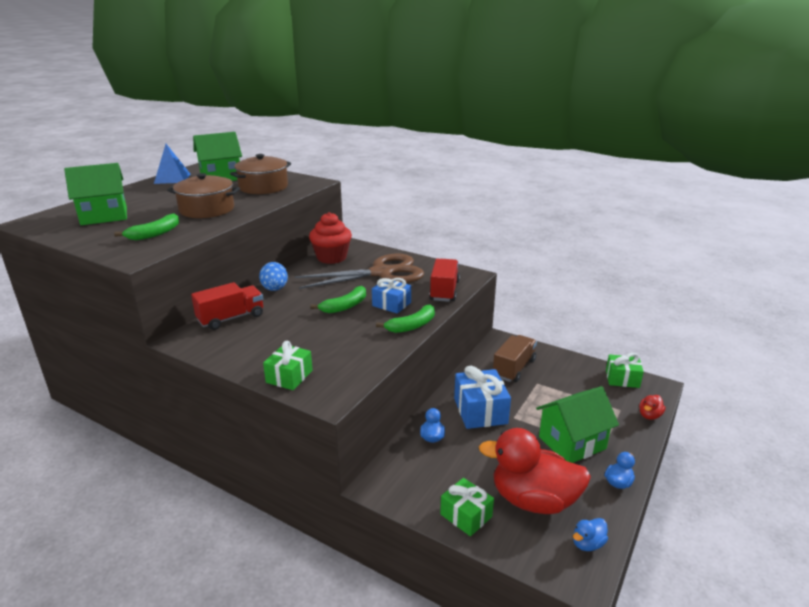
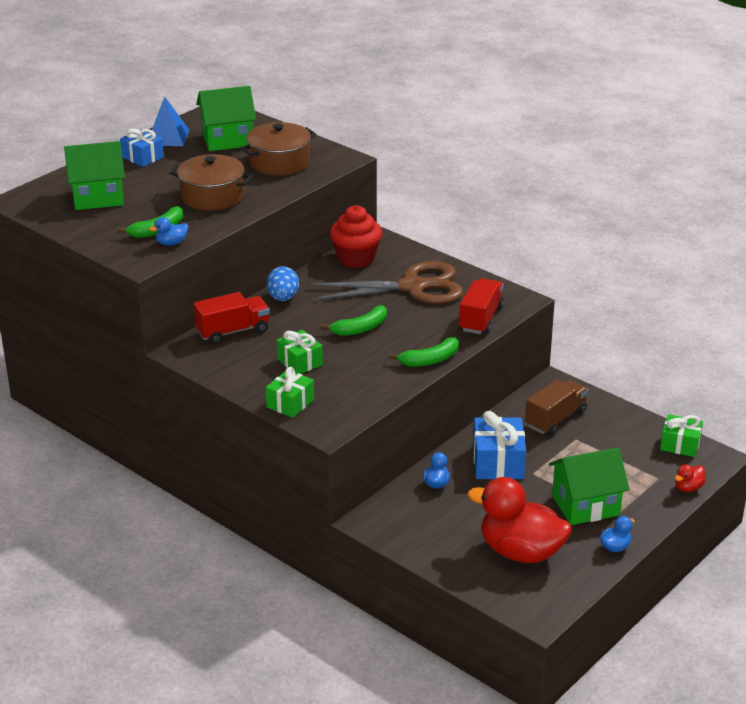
camera: 10 degrees right, 5 degrees up
blue gift [372,278,411,314] -> blue gift moved to [120,128,164,167]
green gift [440,478,494,536] -> green gift moved to [277,330,323,374]
blue duck [573,518,608,551] -> blue duck moved to [149,217,188,245]

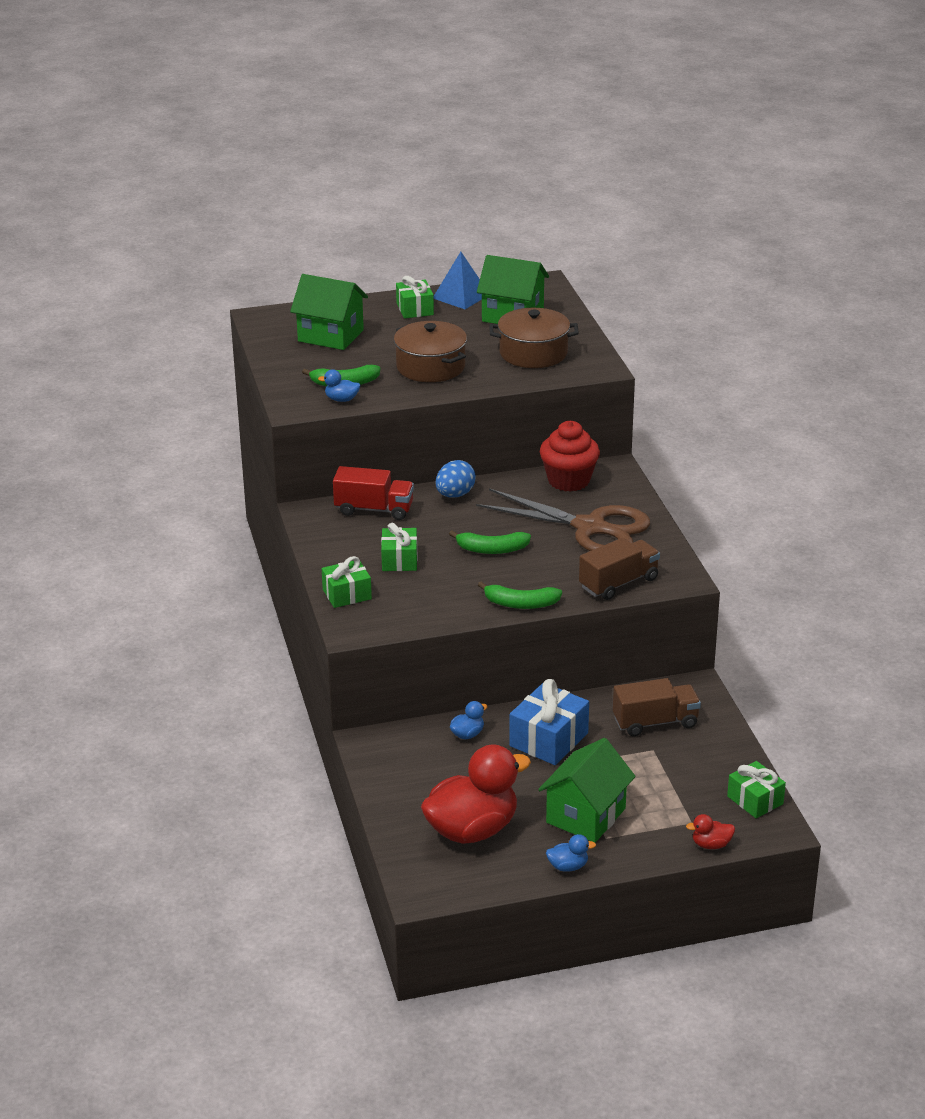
camera: 35 degrees right, 0 degrees up
blue gift [120,128,164,167] -> green gift [396,276,434,319]
red truck [459,278,504,334] -> brown truck [579,538,660,600]
red duck [467,477,572,563] -> red duck turned 90 degrees clockwise [421,744,531,844]
green house [549,447,630,525] -> green house turned 75 degrees counterclockwise [538,738,636,843]

